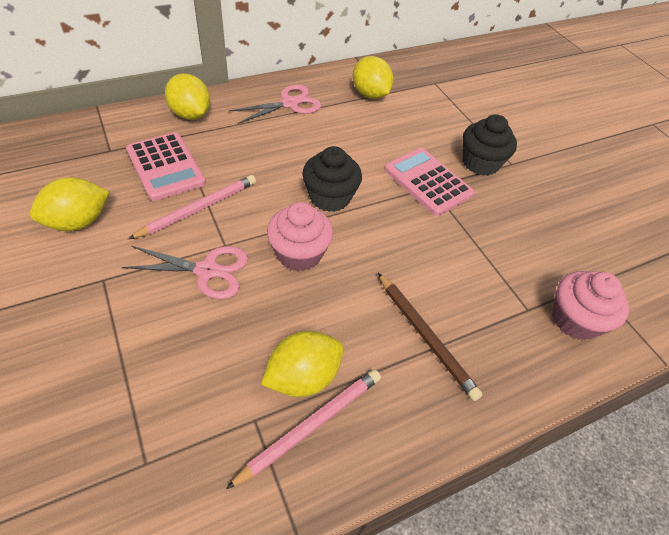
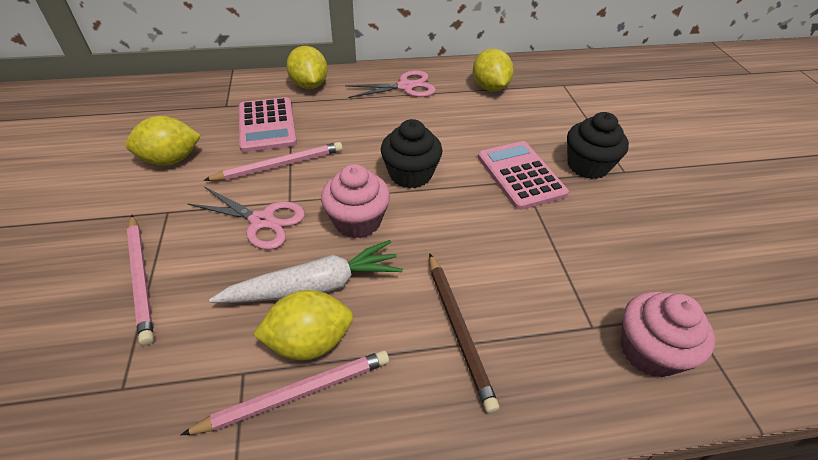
camera: 20 degrees right, 5 degrees down
none -> pink pencil [127,215,154,345]
none -> white carrot [209,240,403,303]

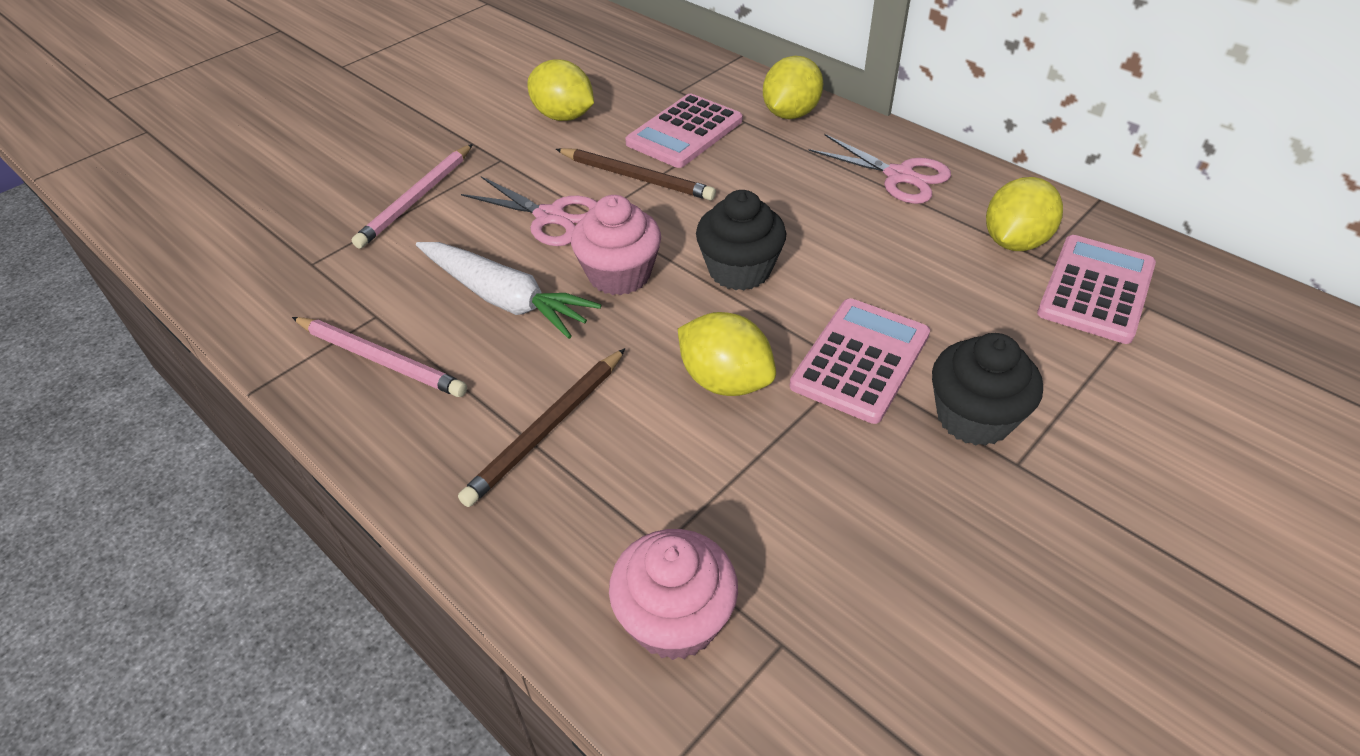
camera: 55 degrees right, 0 degrees up
pink scissors [188,187,305,250] -> pink scissors turned 45 degrees counterclockwise [461,176,597,246]
pink pencil [203,142,343,181] -> brown pencil [556,148,716,200]
yellow lemon [253,290,353,360] -> yellow lemon moved to [678,312,776,396]
none -> pink calculator [1037,235,1156,344]

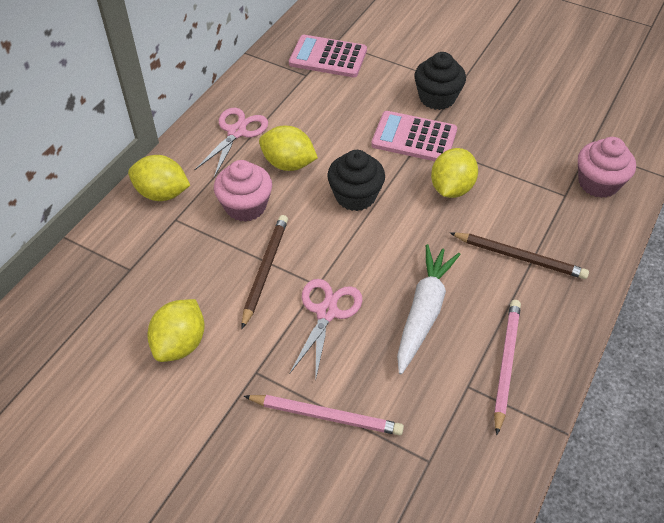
camera: 105 degrees left, 5 degrees up
pink cupcake [571,195,661,295] -> pink cupcake moved to [214,160,272,222]
pink calculator [625,94,743,168] -> none
yellow lemon [986,177,1063,251] -> yellow lemon moved to [259,126,318,171]

